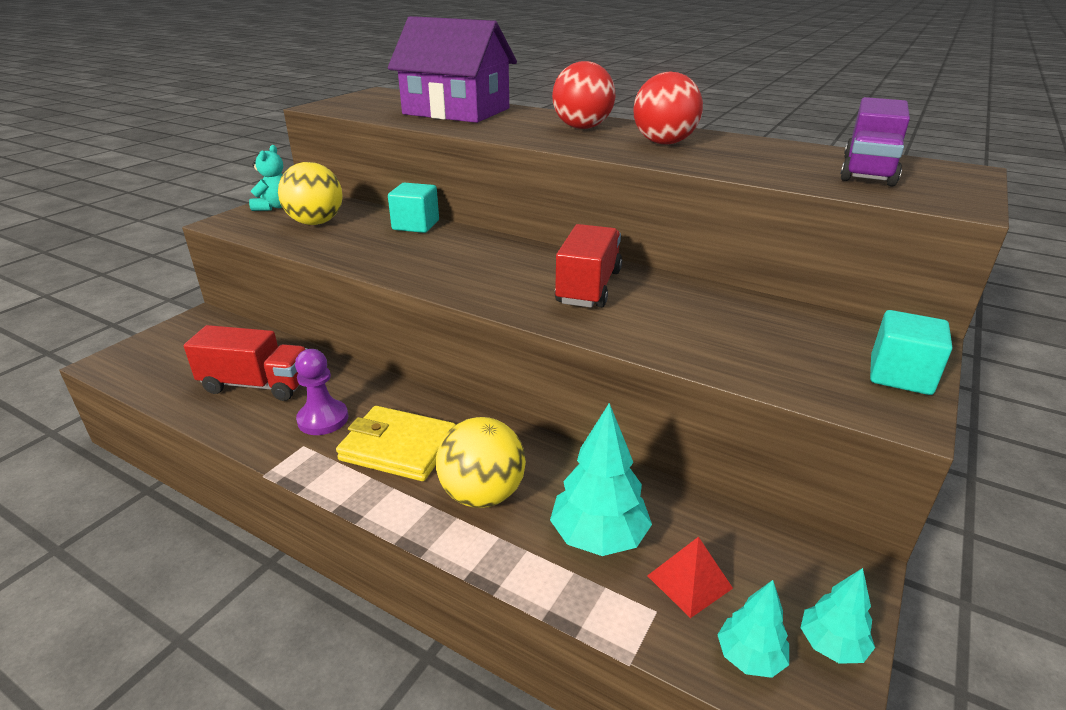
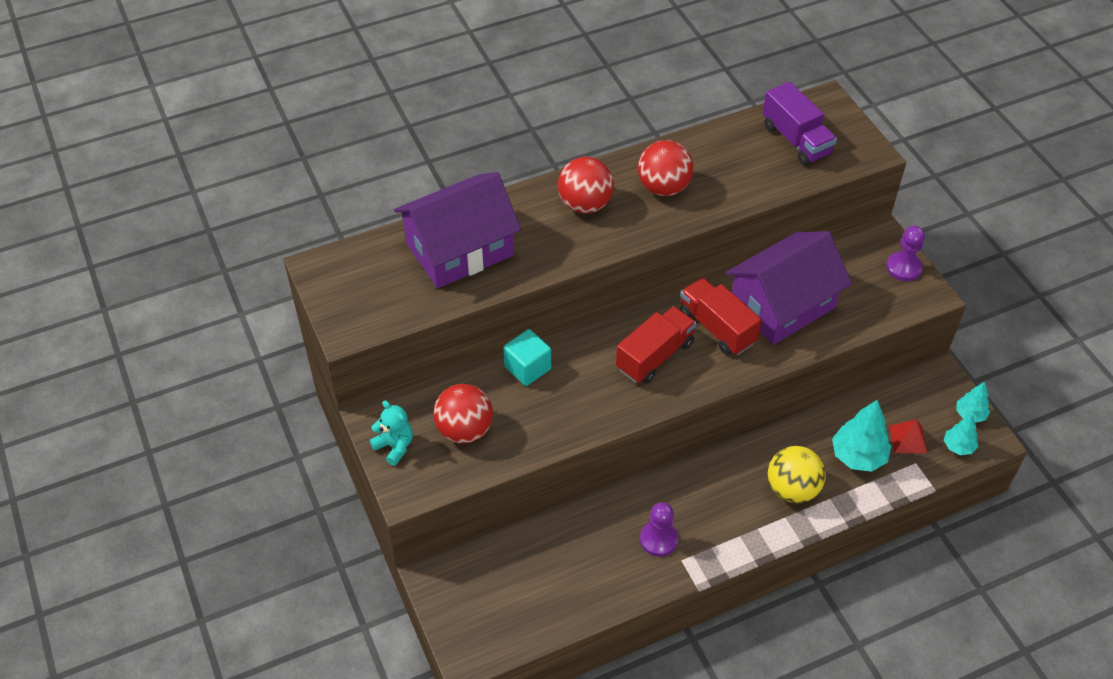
camera: 55 degrees left, 20 degrees up
red truck [184,325,307,401] -> red truck moved to [616,306,696,384]
yellow ball [278,162,343,225] -> red ball [433,384,493,443]
yellow wallet [336,406,456,481] -> none
turquoise cube [870,310,952,395] -> purple pawn [886,226,925,281]
none -> purple house [725,231,852,345]

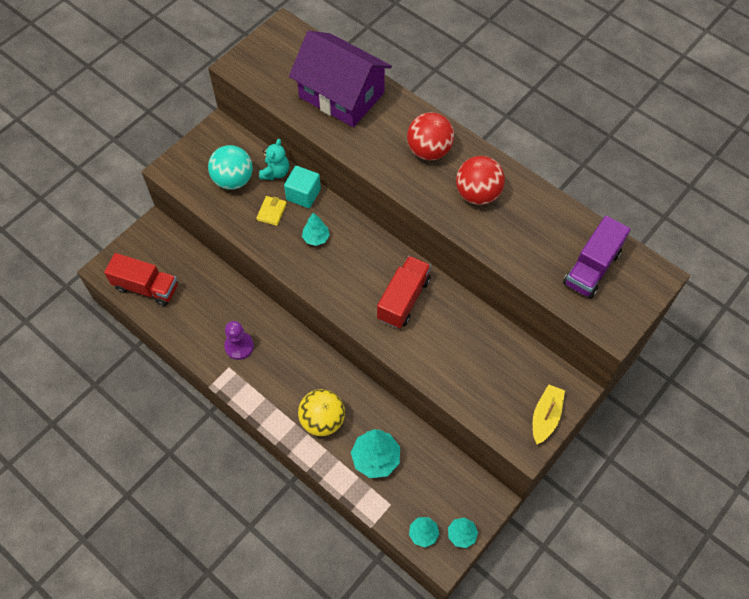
camera: 65 degrees right, 10 degrees up
turquoise teddy bear [369,400,413,466] -> turquoise teddy bear moved to [259,139,289,180]
red ball [433,384,493,443] -> turquoise ball [208,145,253,190]
red truck [616,306,696,384] -> red truck moved to [104,253,178,306]
purple house [725,231,852,345] -> none
purple pawn [886,226,925,281] -> yellow boat [533,384,565,444]
red pyramid [890,419,927,453] -> none
none -> yellow wallet [256,196,287,226]
none -> turquoise tree [302,212,330,246]

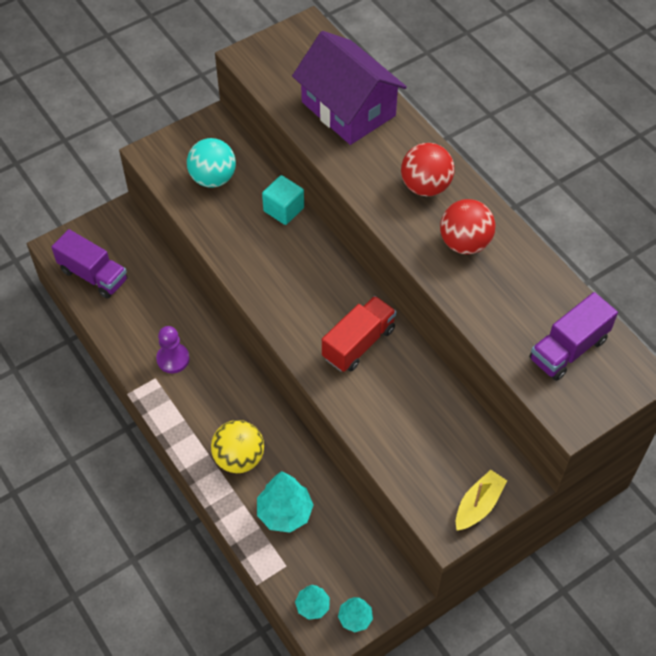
camera: 15 degrees right, 5 degrees down
red truck [104,253,178,306] -> purple truck [51,229,128,299]
yellow wallet [256,196,287,226] -> none
turquoise teddy bear [259,139,289,180] -> none
turquoise tree [302,212,330,246] -> none

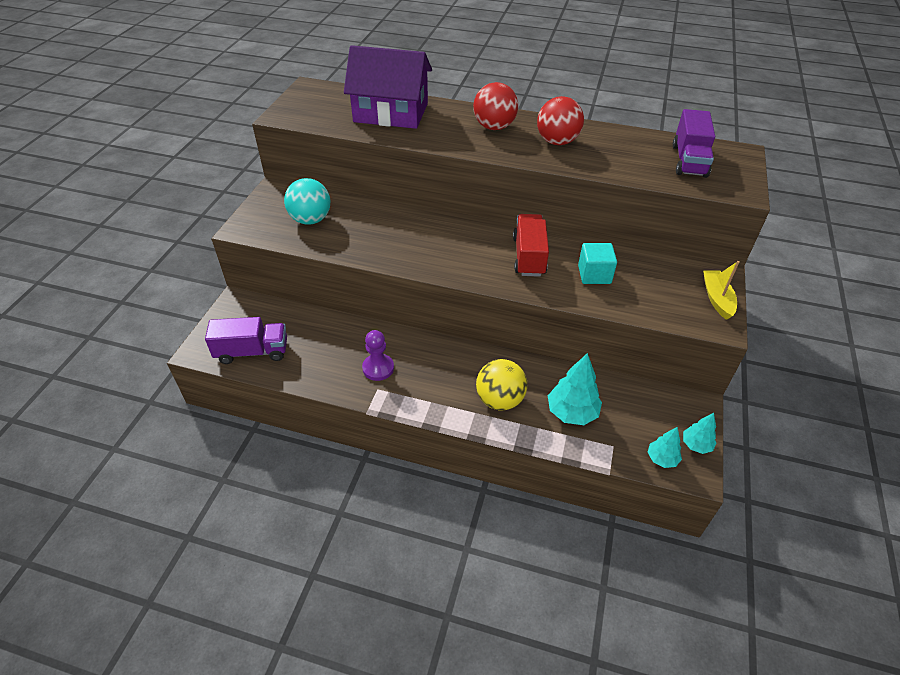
camera: 40 degrees left, 10 degrees down
turquoise cube [262,175,304,225] -> turquoise cube moved to [578,243,617,284]

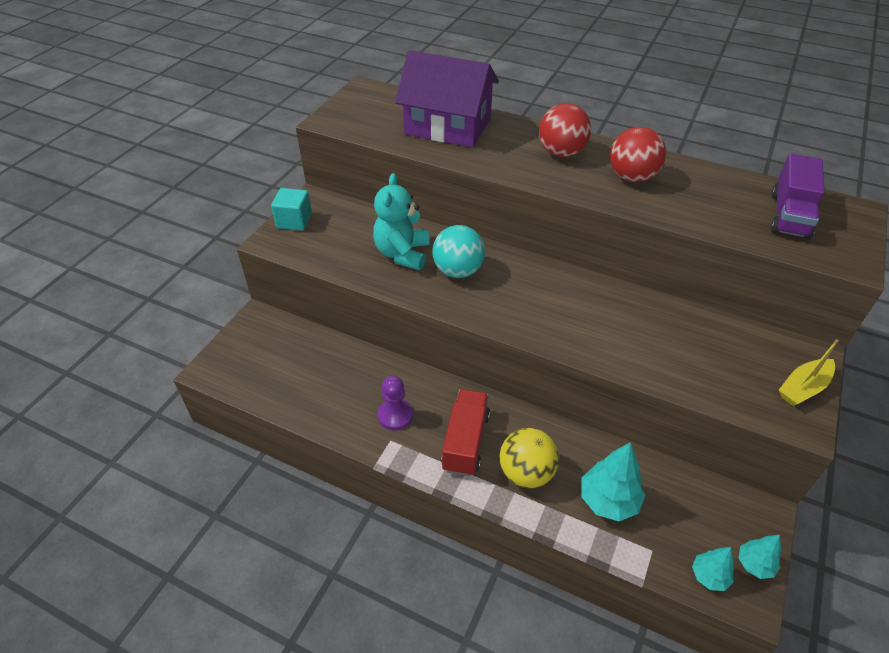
camera: 10 degrees right, 0 degrees up
purple truck [205,317,287,364] -> none
turquoise ball [284,178,330,225] -> turquoise ball moved to [432,225,485,278]
red truck [513,214,549,277] -> red truck moved to [441,389,490,476]
turquoise cube [578,243,617,284] -> turquoise cube moved to [271,188,312,231]
yellow boat [703,261,740,320] -> yellow boat turned 135 degrees counterclockwise [779,339,839,406]
none -> turquoise teddy bear [373,173,429,270]

